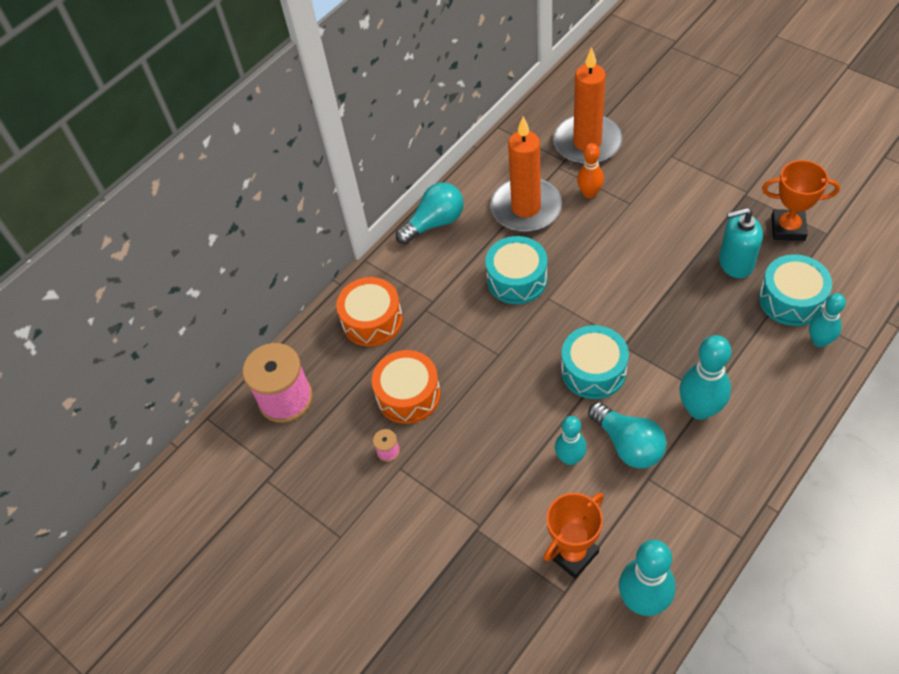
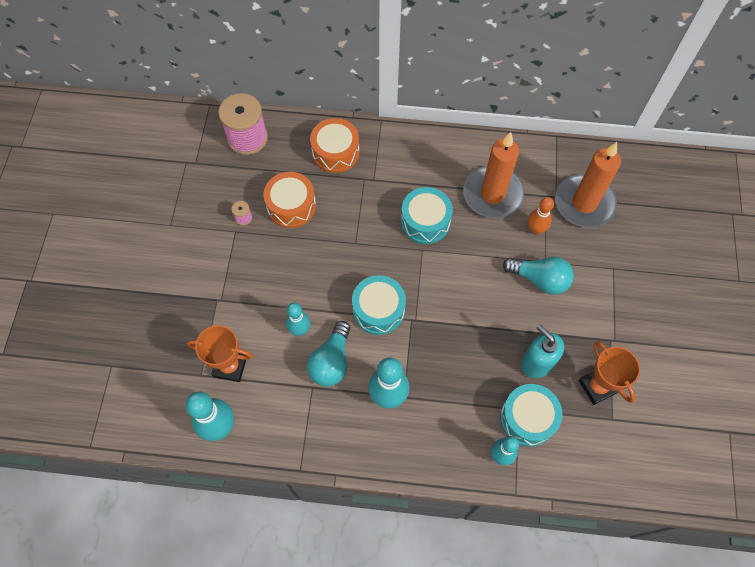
camera: 50 degrees right, 10 degrees up
turquoise light bulb [396,182,463,244] -> turquoise light bulb moved to [503,257,574,295]

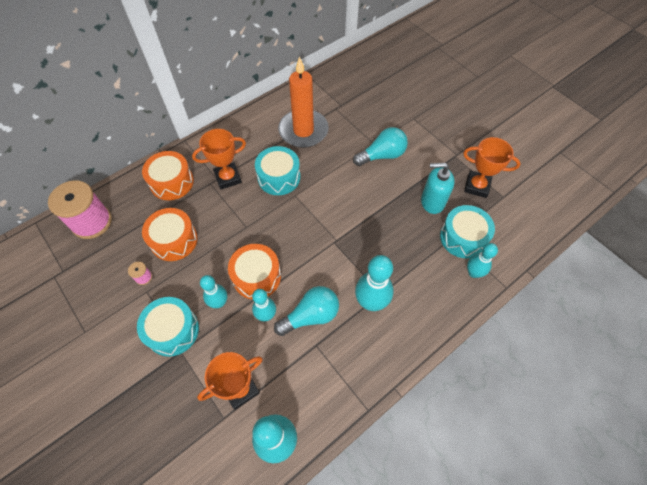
camera: 45 degrees left, 5 degrees down
turquoise light bulb [307,321,350,387] -> turquoise light bulb turned 90 degrees counterclockwise [274,286,339,336]
turquoise drum [352,275,406,335] -> turquoise drum moved to [137,297,199,357]
orange bowling pin [528,197,554,235] -> none
orange candle [555,142,621,228] -> none
none -> orange trophy [192,129,246,190]
none -> turquoise bowling pin [200,275,227,308]
none -> orange drum [228,244,281,300]

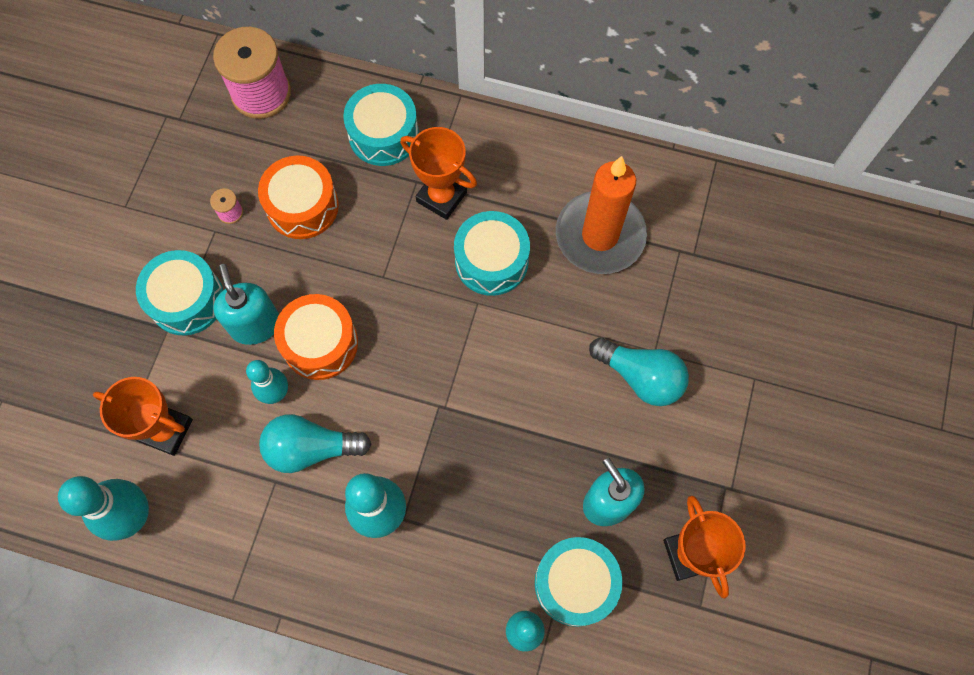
camera: 55 degrees right, 10 degrees up
orange drum [142,151,194,200] -> turquoise drum [343,84,419,166]
turquoise bowling pin [200,275,227,308] -> turquoise soap dispenser [213,264,279,345]
turquoise light bulb [274,286,339,336] -> turquoise light bulb turned 150 degrees clockwise [259,414,371,473]

